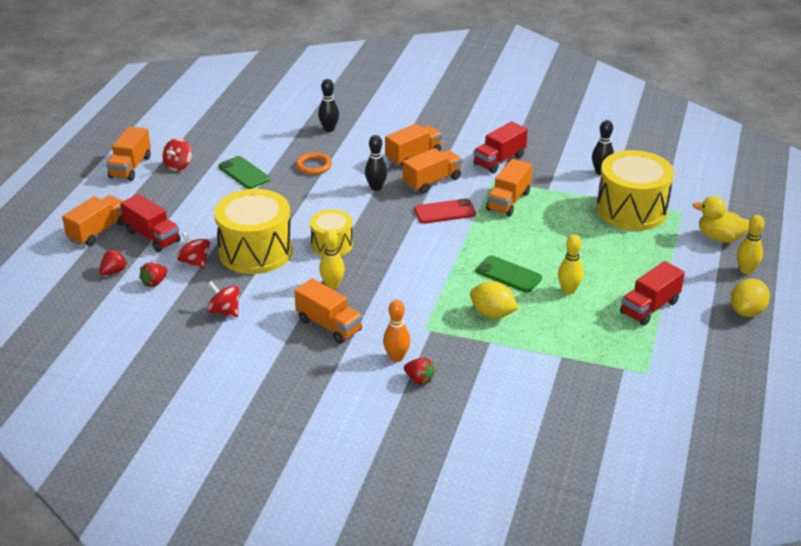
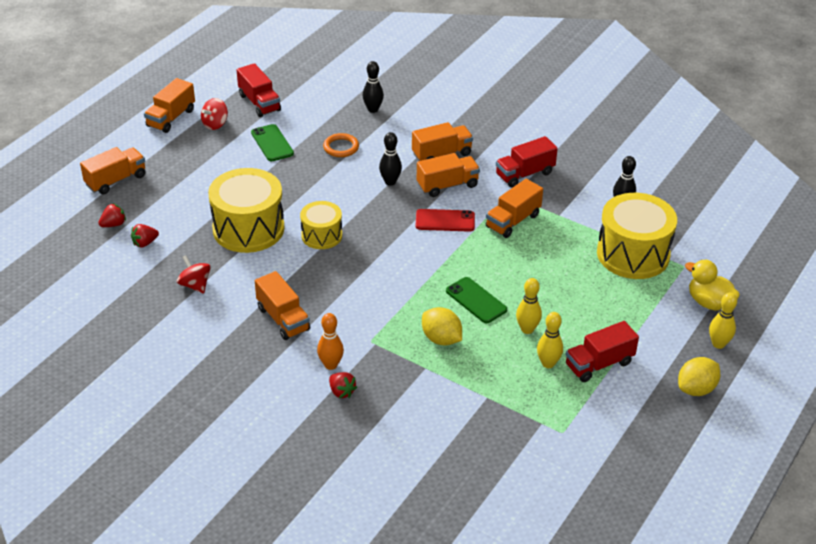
camera: 15 degrees right, 5 degrees up
red truck [120,194,180,252] -> red truck moved to [237,63,281,117]
red spinning top [177,232,210,269] -> none
yellow bowling pin [319,229,345,289] -> yellow bowling pin moved to [537,312,563,368]

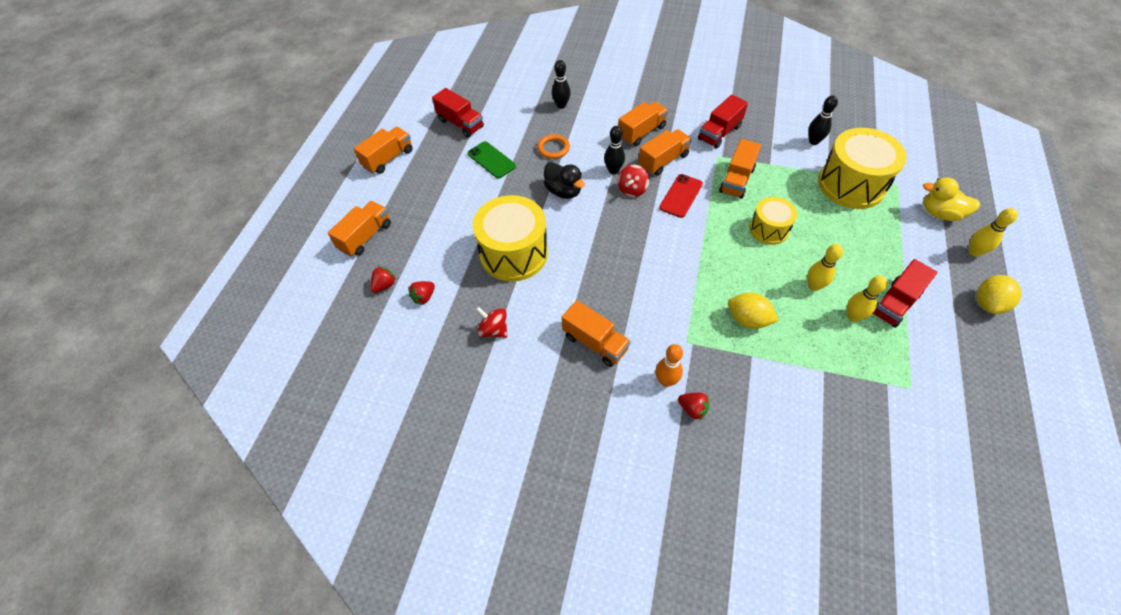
camera: 15 degrees left, 15 degrees up
orange truck [144,78,195,133] -> orange truck turned 150 degrees counterclockwise [354,127,413,174]
red spinning top [201,98,228,130] -> red spinning top moved to [618,164,649,197]
yellow drum [300,201,342,249] -> yellow drum moved to [749,197,797,245]
red phone [416,209,475,232] -> red phone turned 45 degrees counterclockwise [659,174,703,218]
green phone [446,277,507,323] -> none
none -> black duck [544,162,585,199]

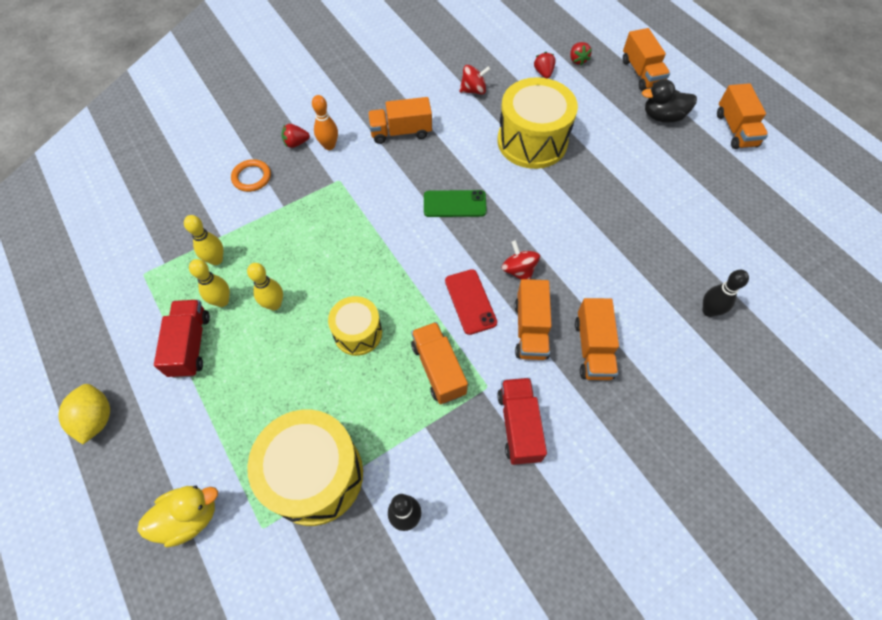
camera: 130 degrees right, 5 degrees up
red truck [432,88,484,138] -> none
green phone [468,141,516,179] -> green phone moved to [424,190,487,217]
orange ring [537,134,570,159] -> orange ring moved to [231,159,271,192]
black duck [544,162,585,199] -> black duck moved to [642,79,697,123]
black bowling pin [604,126,625,174] -> none
yellow lemon [728,292,779,329] -> none
yellow bowling pin [969,208,1018,257] -> yellow bowling pin moved to [184,215,223,265]

